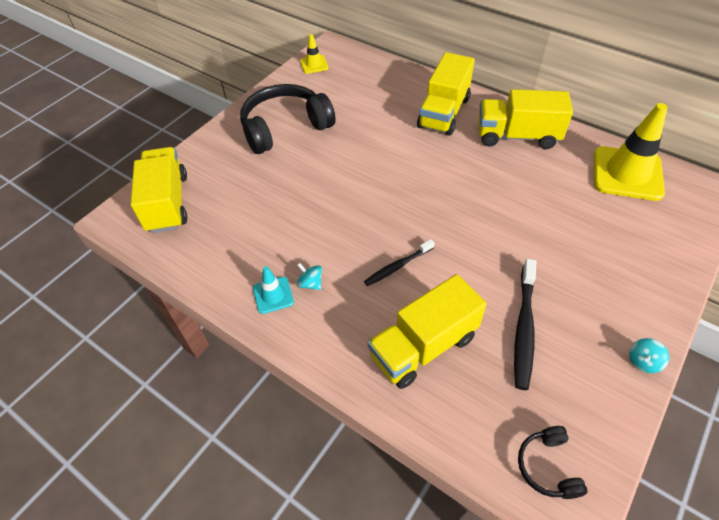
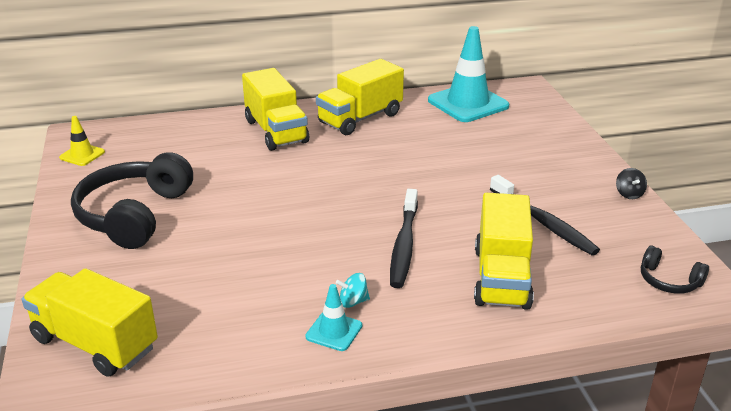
camera: 50 degrees left, 20 degrees down
black toothbrush [364,239,435,286] -> black toothbrush [390,189,418,288], size x1.58
yellow traffic cone [594,103,668,201] -> turquoise traffic cone [428,26,509,122]
turquoise spinning top [629,338,669,373] -> black spinning top [616,168,647,199]

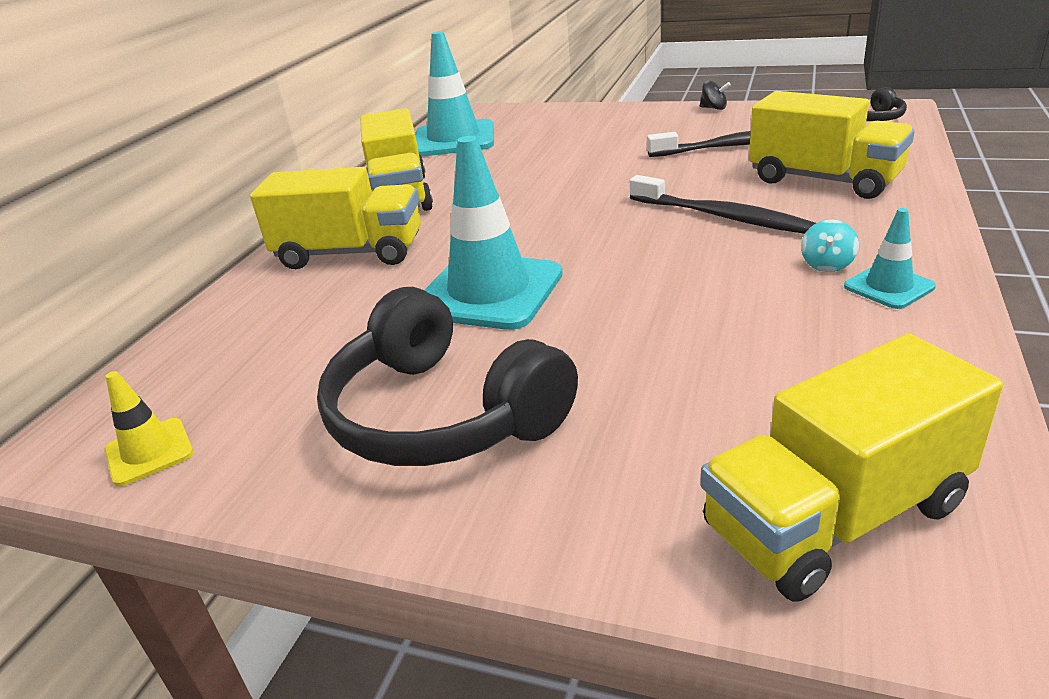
camera: 55 degrees left, 0 degrees up
none -> turquoise traffic cone [424,136,563,330]

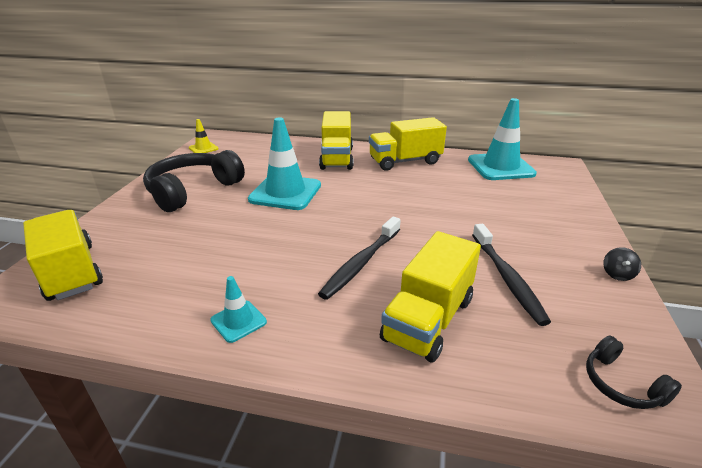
camera: 80 degrees right, 0 degrees up
turquoise spinning top [801,219,859,272] -> none

